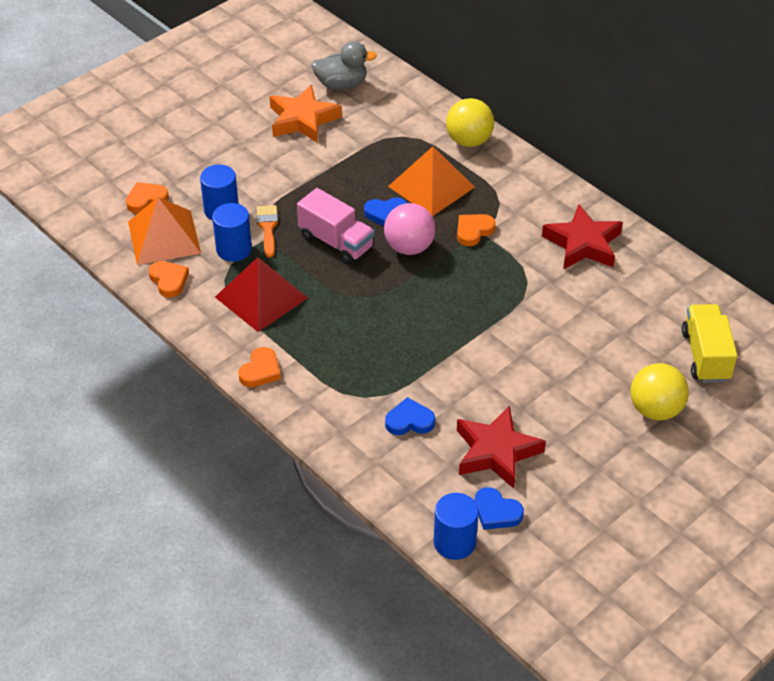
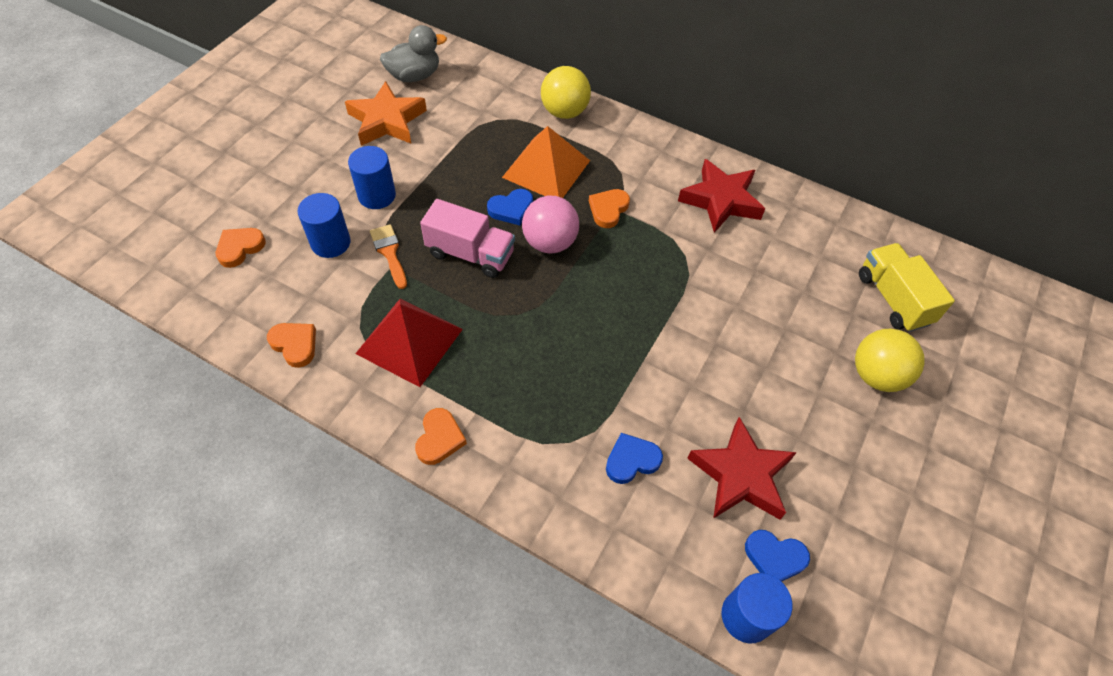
camera: 20 degrees left, 10 degrees up
orange pyramid [128,197,201,265] -> none
blue cylinder [212,203,252,262] -> blue cylinder moved to [348,146,396,209]

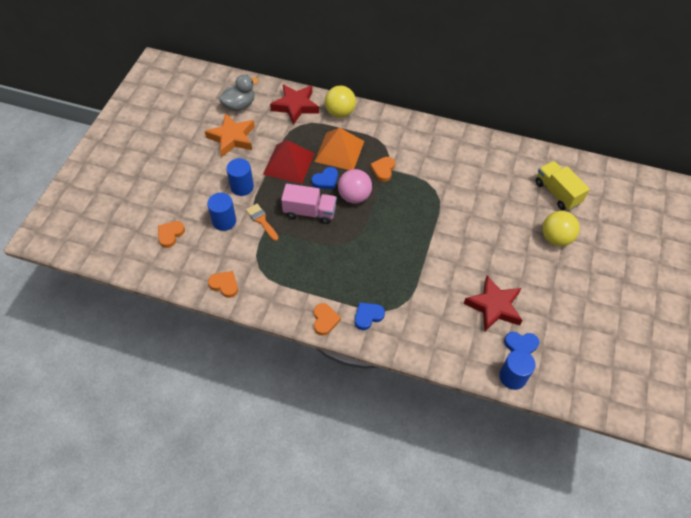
camera: 10 degrees left, 0 degrees up
red pyramid [355,299,463,387] -> red pyramid moved to [263,140,315,184]
blue heart [606,433,663,484] -> blue heart moved to [355,302,385,330]
red star [678,159,765,233] -> red star moved to [270,84,319,125]

